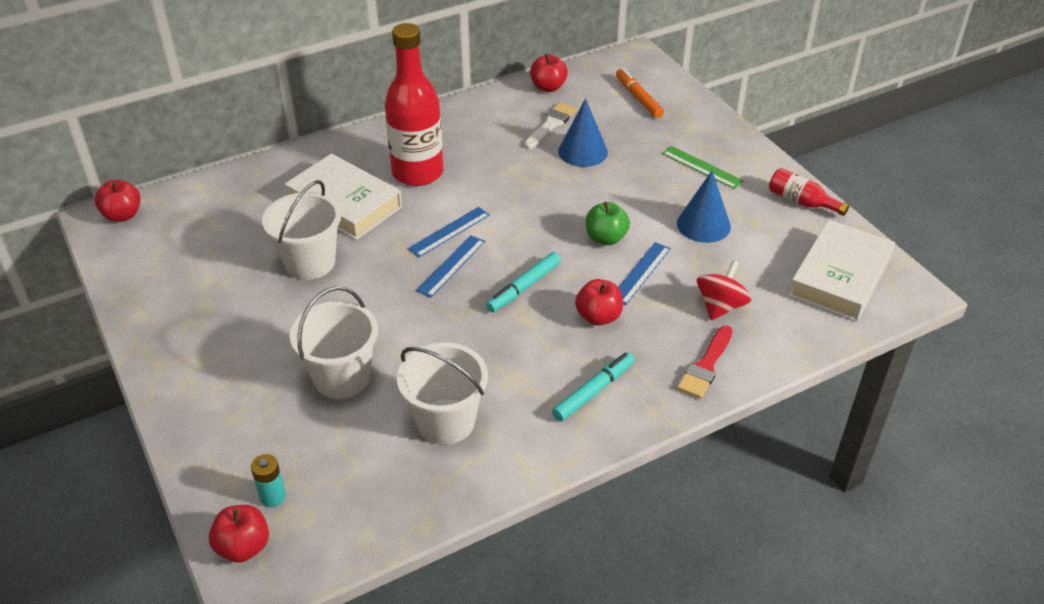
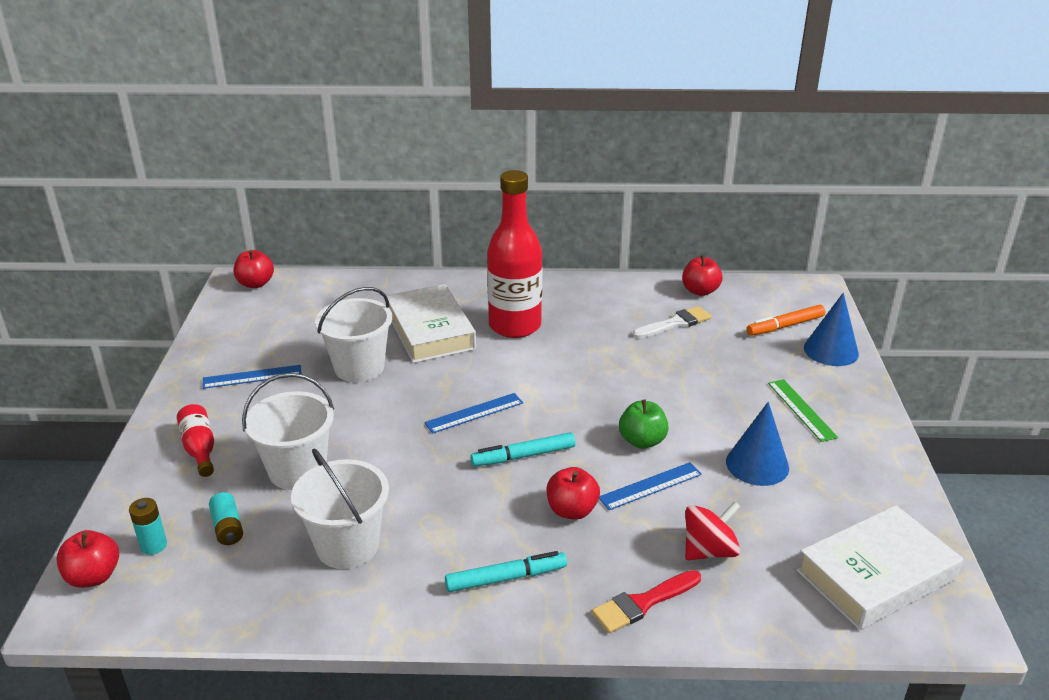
camera: 30 degrees right, 10 degrees down
blue ruler [408,207,490,257] -> blue ruler moved to [202,365,302,389]
blue cone [558,98,608,167] -> blue cone moved to [804,293,859,366]
orange marker [616,68,664,118] -> orange marker turned 120 degrees counterclockwise [746,305,825,336]
red bottle [769,168,849,216] -> red bottle moved to [177,404,214,477]
none -> turquoise battery [209,492,243,545]

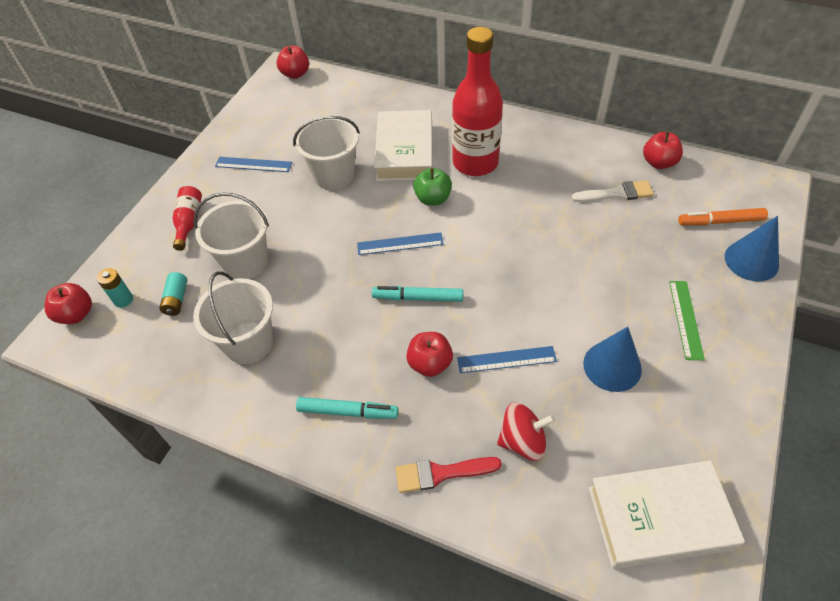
camera: 25 degrees right, 20 degrees up
green apple [619,400,669,449] -> green apple moved to [413,168,452,206]

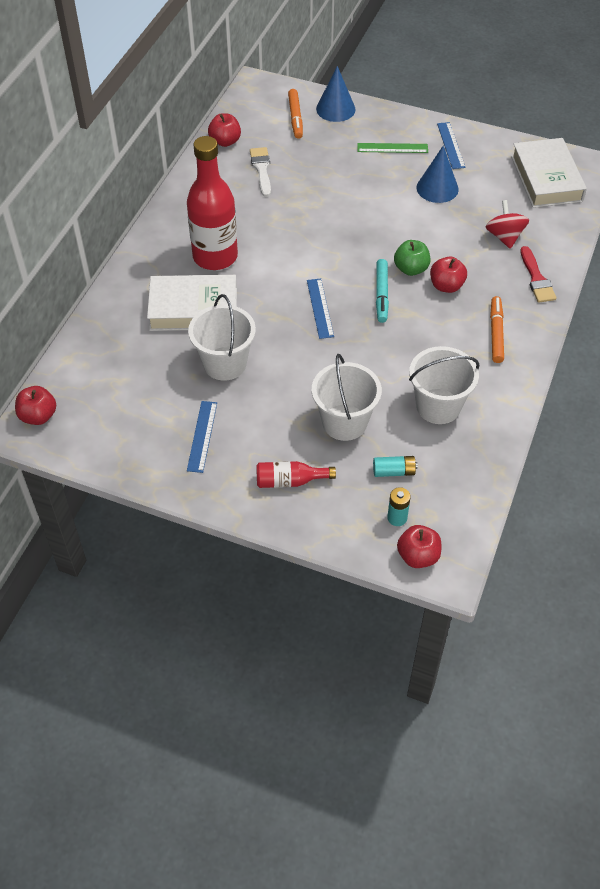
camera: 95 degrees left, 0 degrees up
turquoise marker [296,397,398,419] -> orange marker [490,296,504,363]
green apple [413,168,452,206] -> green apple moved to [394,240,430,276]
blue ruler [457,346,557,373] -> blue ruler moved to [437,122,465,169]

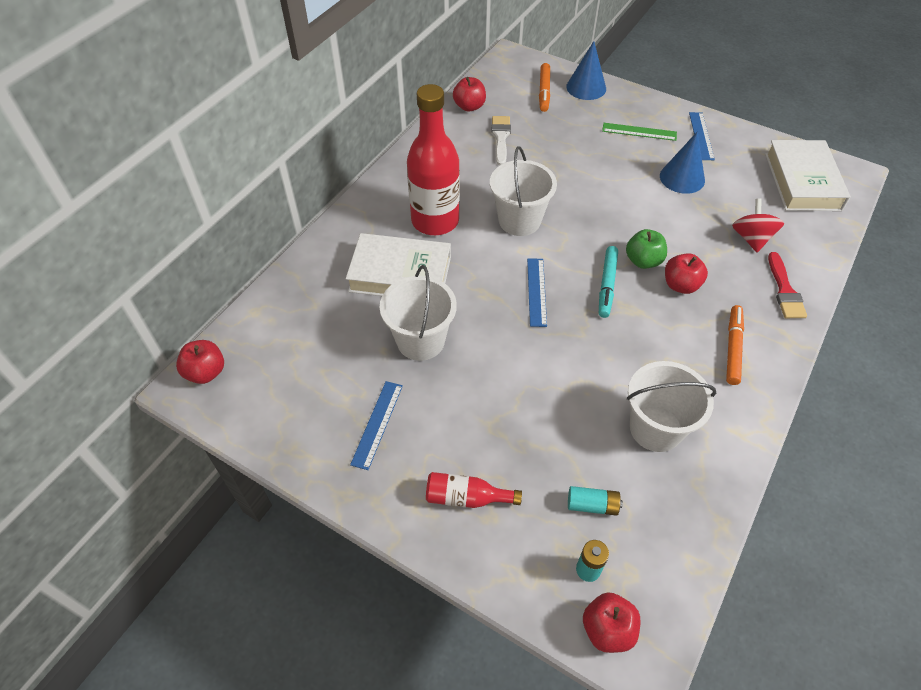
camera: 10 degrees right, 0 degrees up
white bucket [312,354,382,441] -> white bucket moved to [490,146,557,236]

